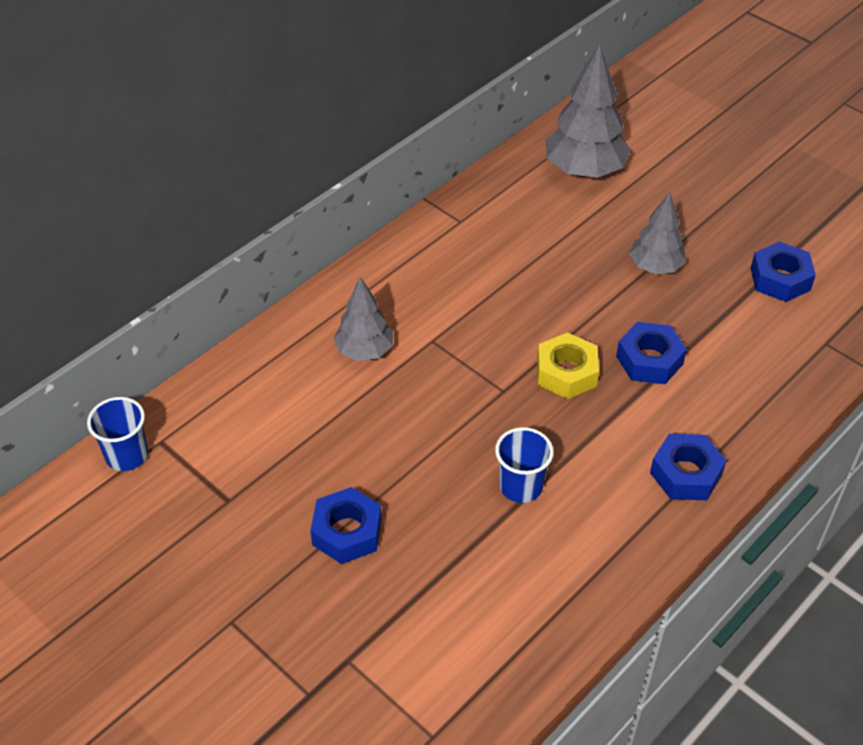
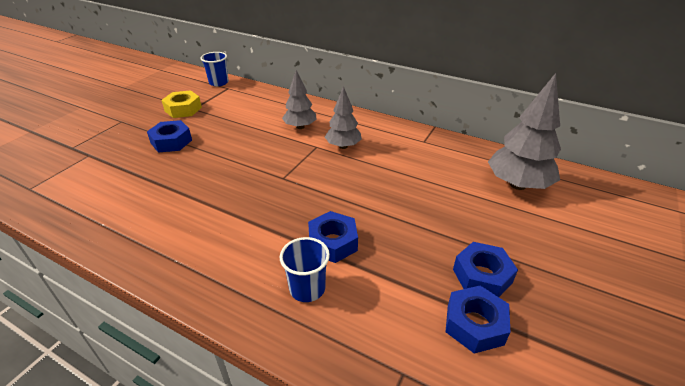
camera: 75 degrees right, 10 degrees down
blue cup [495,427,553,503] -> blue cup moved to [280,237,330,302]
yellow nut [537,332,599,399] -> yellow nut moved to [161,90,202,118]
grey tree [629,192,686,274] -> grey tree moved to [325,86,362,149]
blue nut [650,434,727,500] -> blue nut moved to [453,242,518,297]

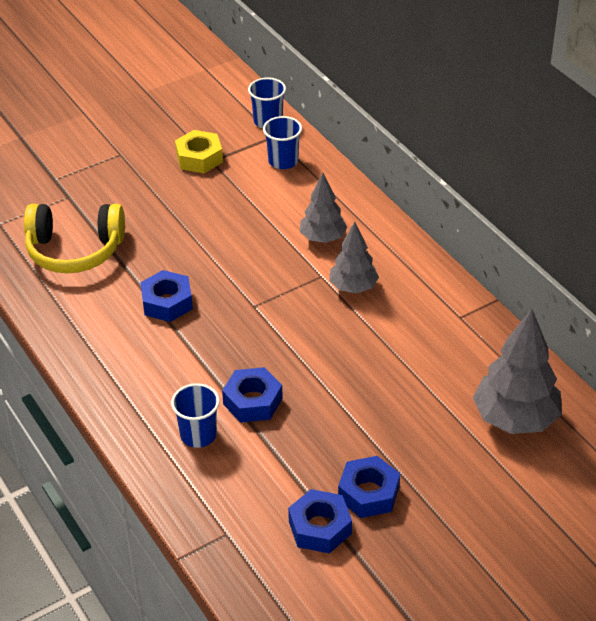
camera: 30 degrees right, 5 degrees up
blue nut [147,120,192,153] -> blue nut moved to [140,270,193,322]
none -> yellow headphones [24,204,125,273]
none -> blue cup [263,116,302,169]

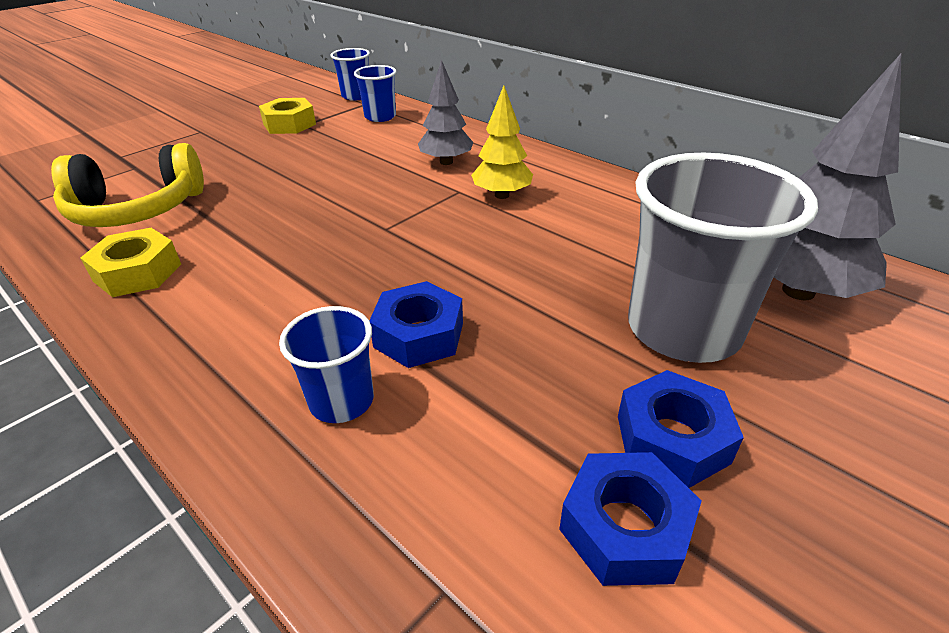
camera: 15 degrees left, 5 degrees down
blue nut [140,270,193,322] -> none
grey tree [329,222,379,294] -> yellow tree [471,86,533,199]
none -> yellow nut [80,228,181,297]
none -> grey cup [628,153,818,363]

